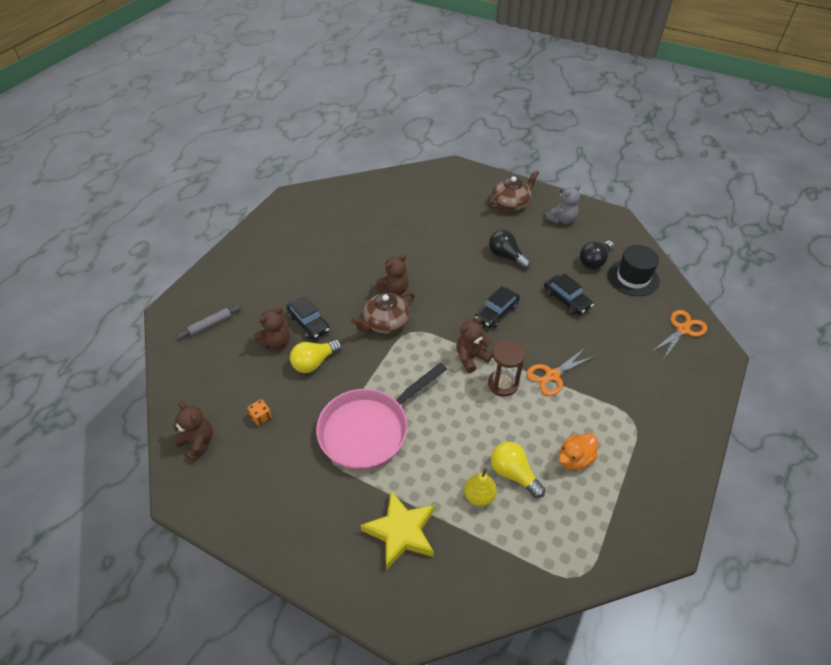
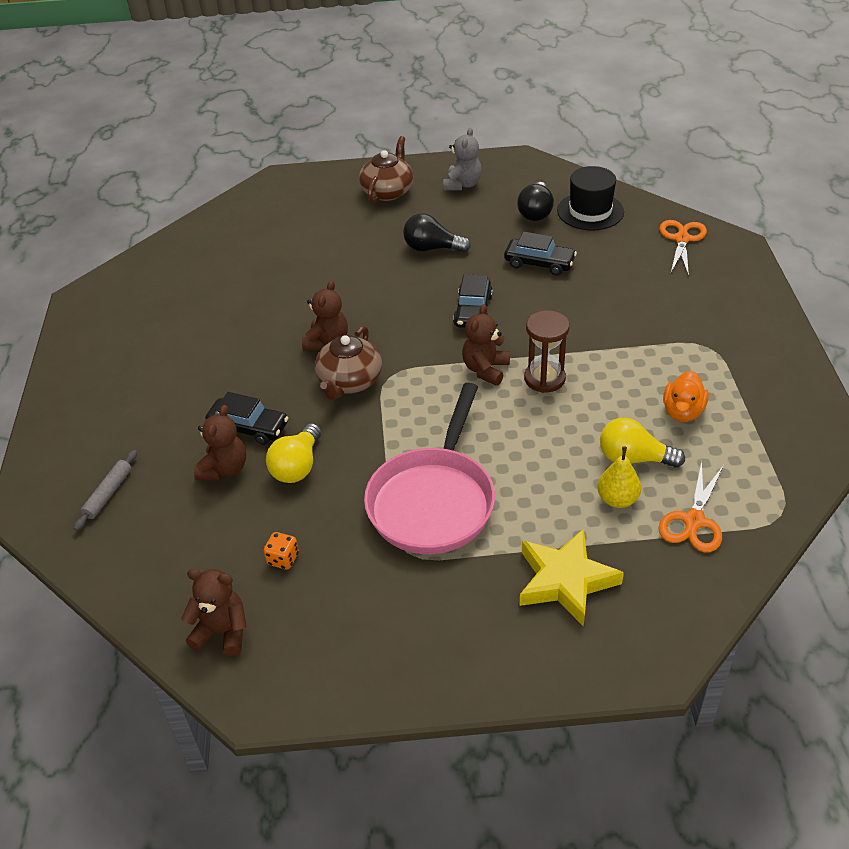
camera: 30 degrees left, 5 degrees down
orange scissors [526,347,595,396] -> orange scissors moved to [658,461,724,553]

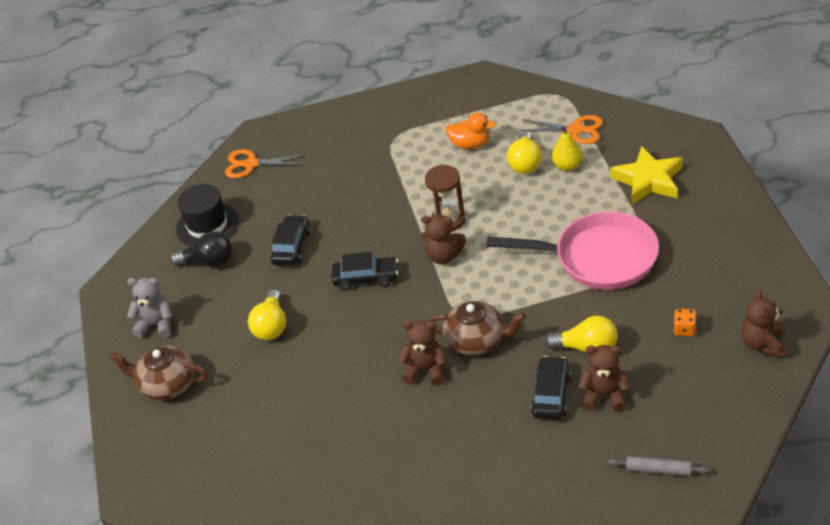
camera: 95 degrees left, 0 degrees up
black light bulb [403,213,471,252] -> yellow light bulb [248,289,286,340]

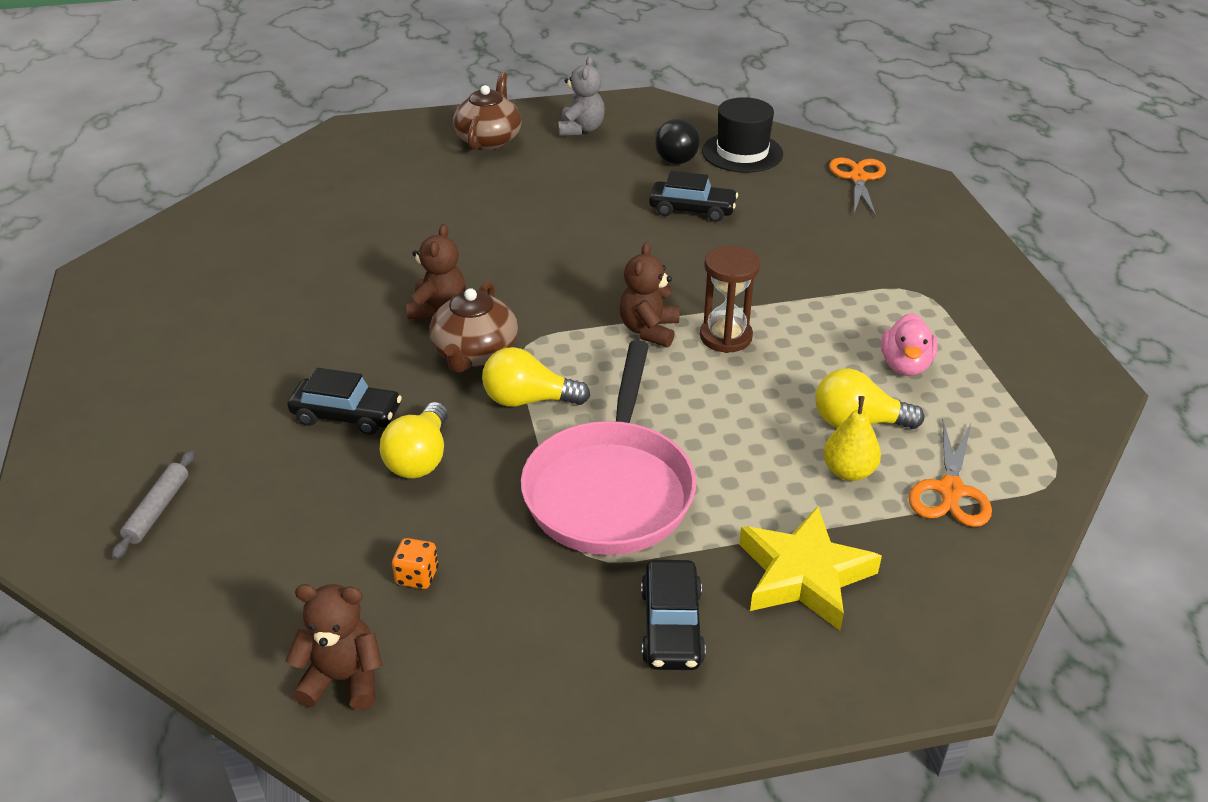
camera: 85 degrees right, 5 degrees down
yellow light bulb [248,289,286,340] -> yellow light bulb moved to [482,347,590,407]
black car [332,252,398,291] -> black car moved to [641,560,706,670]
orange duck [446,113,496,149] -> pink duck [881,313,938,376]
brown teddy bear [578,345,630,412] -> none

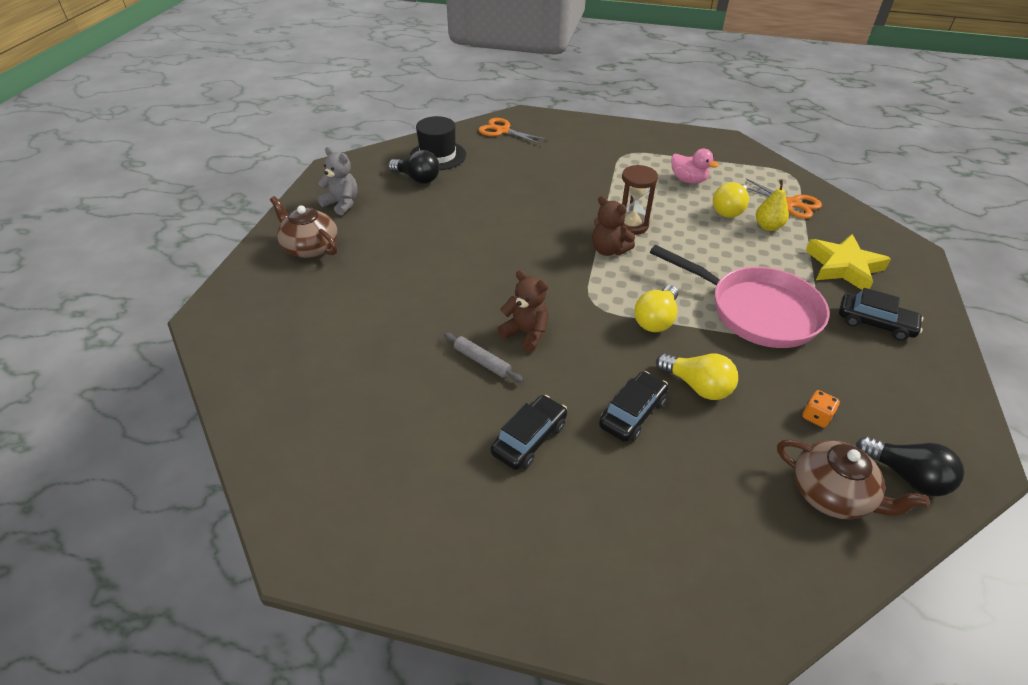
camera: 65 degrees left, 5 degrees up
grey rolling pin [112,450,195,560] -> grey rolling pin moved to [444,333,523,383]
brown teddy bear [286,584,382,710] -> black light bulb [856,436,964,496]
brown teapot [429,281,518,373] -> brown teapot moved to [777,439,929,520]
black car [649,171,738,222] -> black car moved to [491,395,567,470]

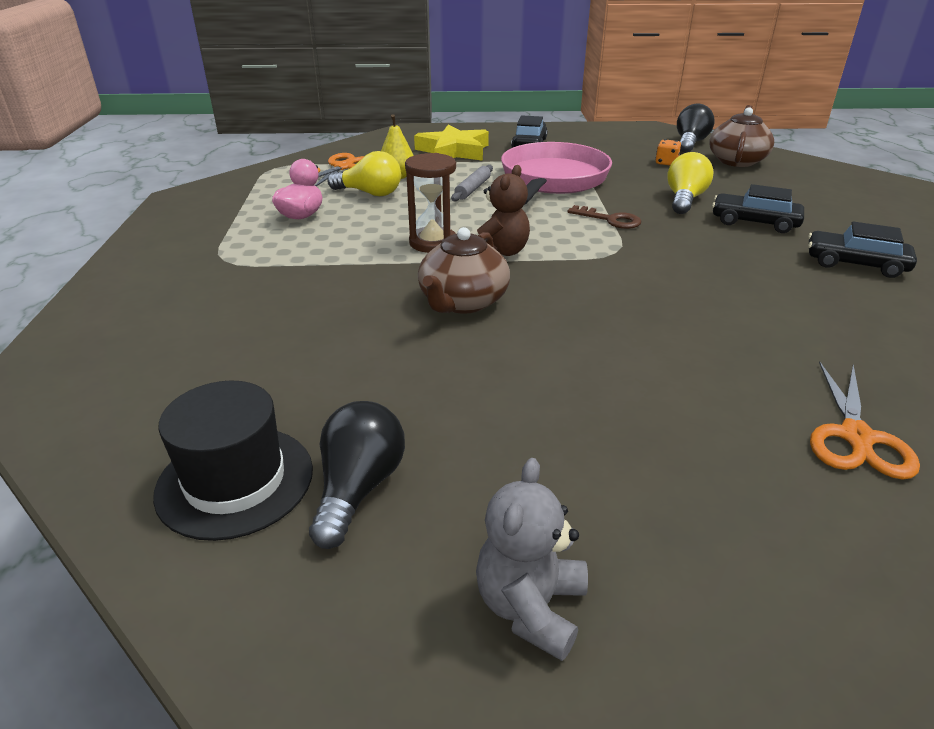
camera: 105 degrees left, 10 degrees down
brown teapot [270,196,338,258] -> brown teapot moved to [418,227,510,314]
grey rolling pin [444,333,523,383] -> grey rolling pin moved to [451,165,493,201]
orange scissors [479,118,548,145] -> orange scissors moved to [810,361,920,479]
brown teddy bear [497,270,549,352] -> none
yellow light bulb [634,285,678,332] -> brown key [568,205,641,229]

